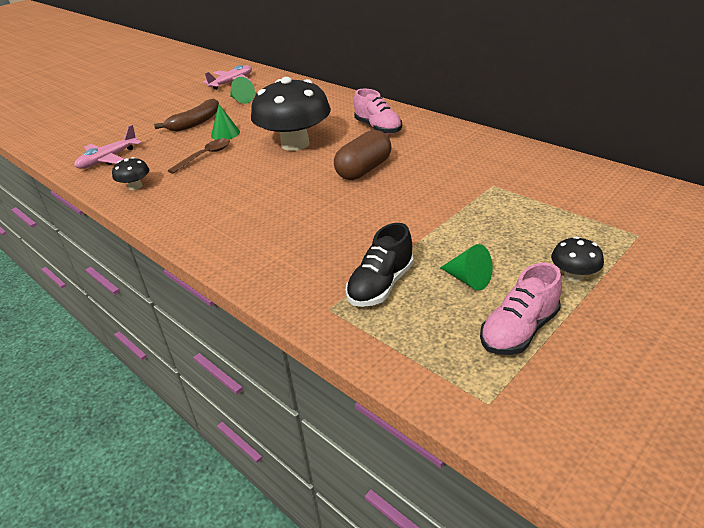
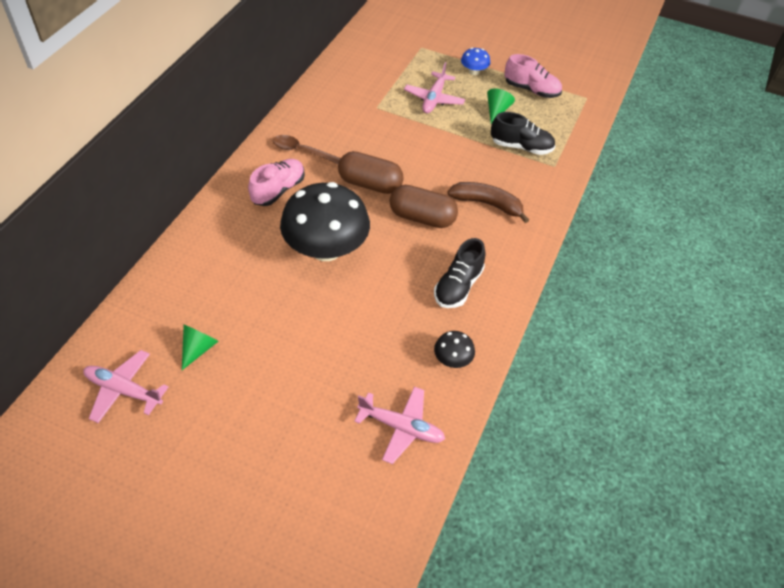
camera: 115 degrees left, 15 degrees up
brown banana [154,98,219,132] -> brown banana moved to [447,182,529,223]
brown spoon [168,138,230,174] -> brown spoon moved to [273,135,341,164]
green cone [211,104,240,140] -> none
black mushroom [551,236,604,282] -> blue mushroom [461,48,490,75]
none -> brown capsule [390,185,458,228]
none -> pink plane [404,62,465,113]
none -> black shoe [434,238,486,308]

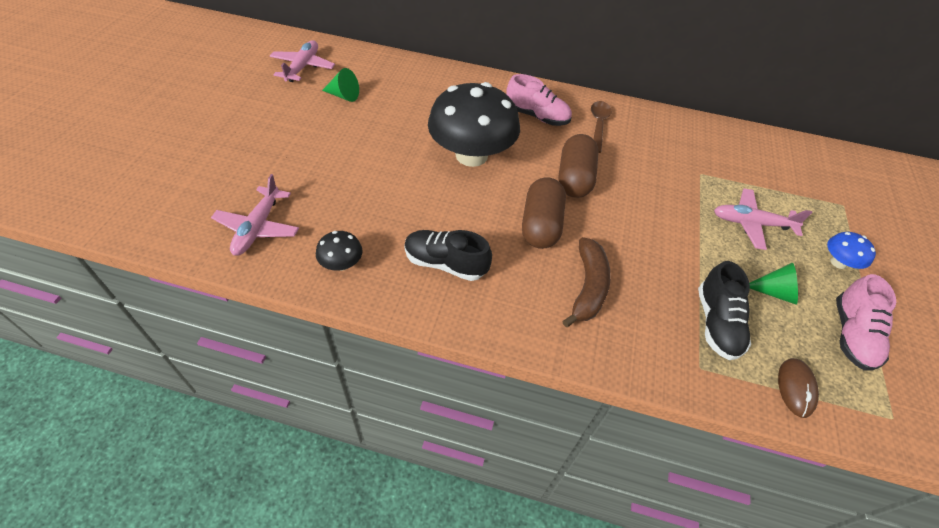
camera: 80 degrees right, 0 degrees up
none -> brown mouse [778,358,819,418]

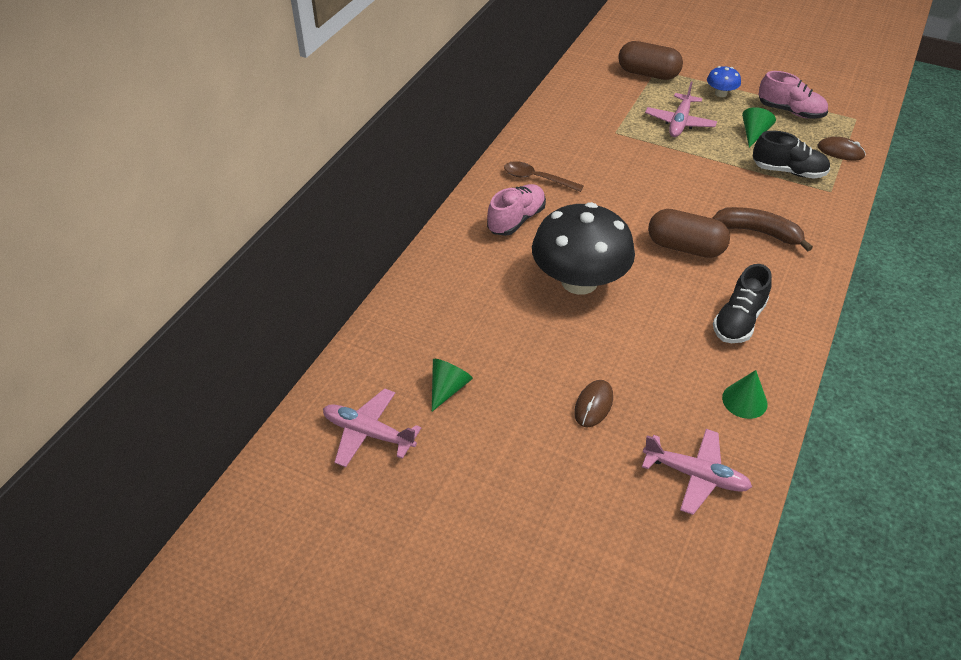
camera: 75 degrees left, 5 degrees down
black mushroom [316,231,363,271] -> green cone [722,370,768,419]
brown capsule [558,134,599,198] -> brown capsule moved to [618,41,683,80]
none -> brown mouse [574,380,613,427]

